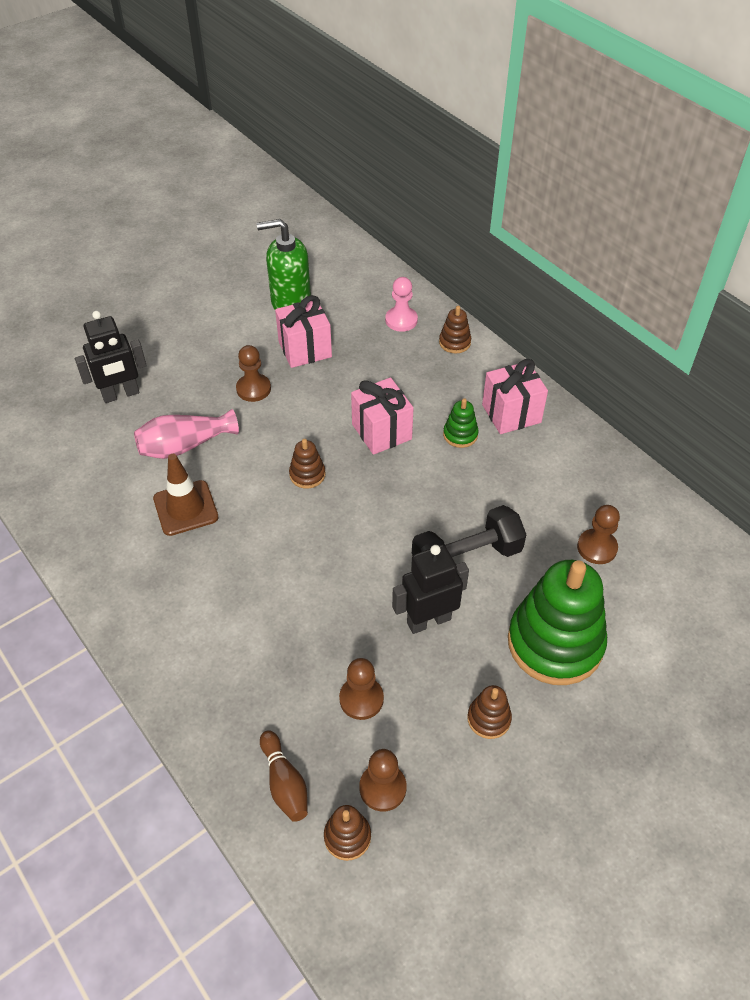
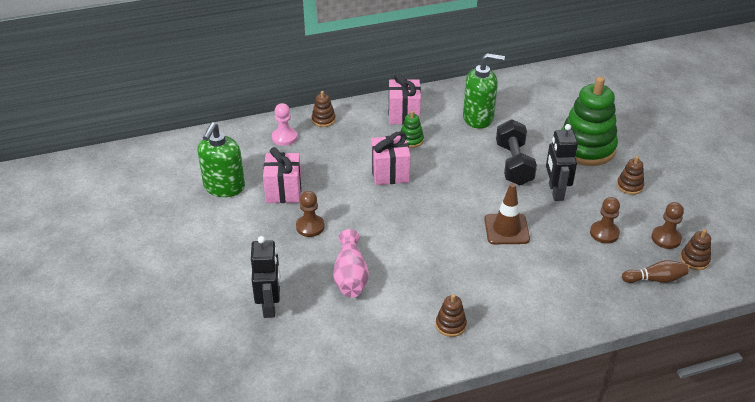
camera: 70 degrees left, 10 degrees down
brown traffic cone [153,454,218,536] -> brown traffic cone moved to [484,183,530,244]
brown stacking toy [289,439,325,489] -> brown stacking toy moved to [436,294,467,337]
brown pawn [577,505,620,564] -> none
none -> green soap dispenser [463,53,505,129]

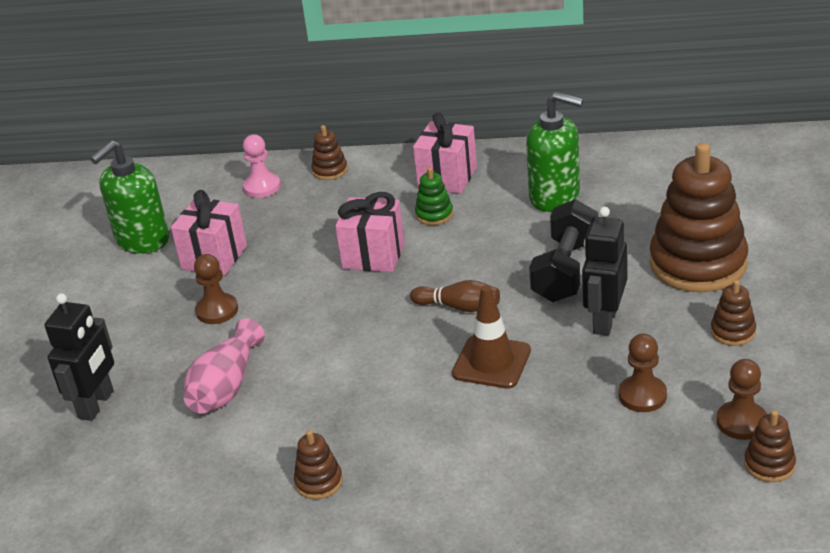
camera: 25 degrees right, 5 degrees down
green stacking toy [561,76,618,166] -> brown stacking toy [649,143,748,292]
brown bowling pin [622,260,689,283] -> brown bowling pin moved to [410,280,500,312]

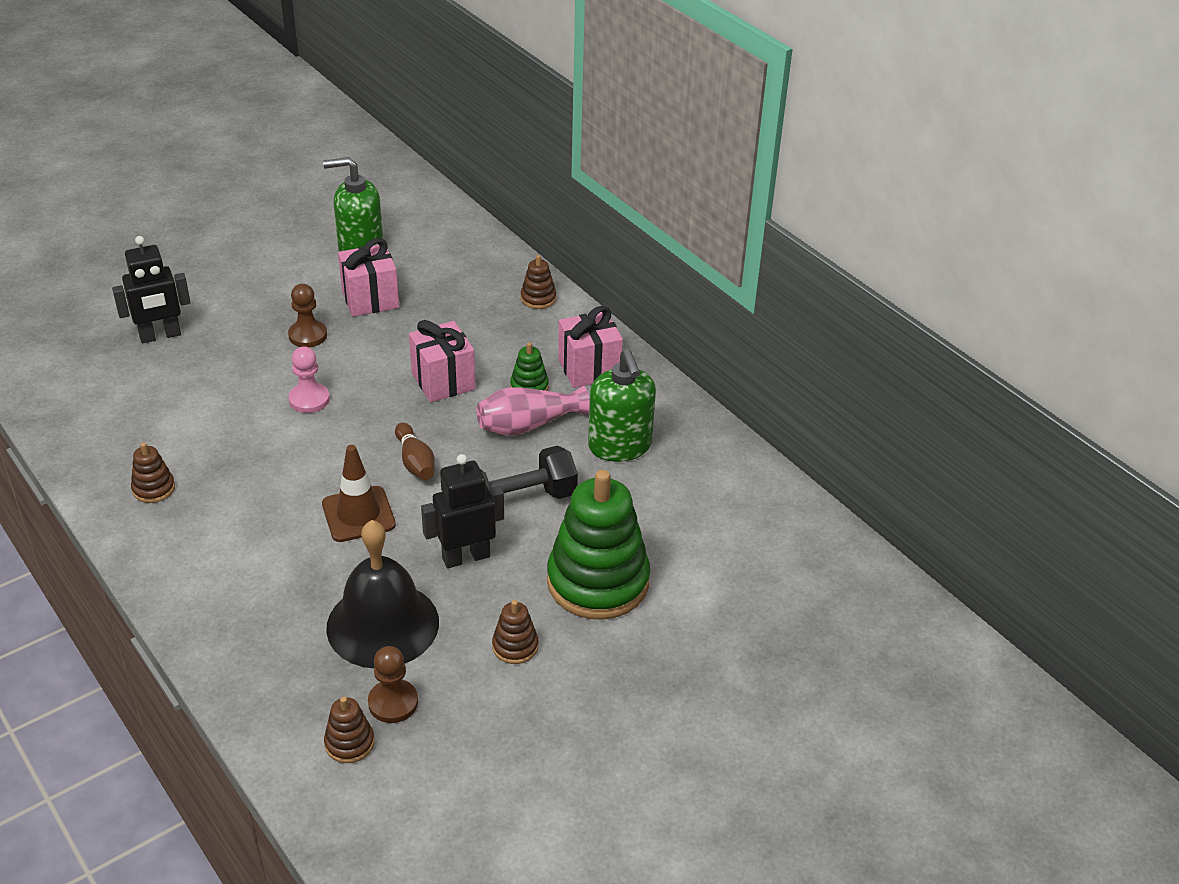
camera: 45 degrees right, 5 degrees up
pink vase [184,318,265,414] -> pink vase moved to [476,386,590,435]
pink pawn [243,135,281,198] -> pink pawn moved to [289,347,330,413]
brown pawn [619,334,667,412] -> black bell [326,520,439,668]
brown stacking toy [649,143,748,292] -> green stacking toy [547,470,650,620]

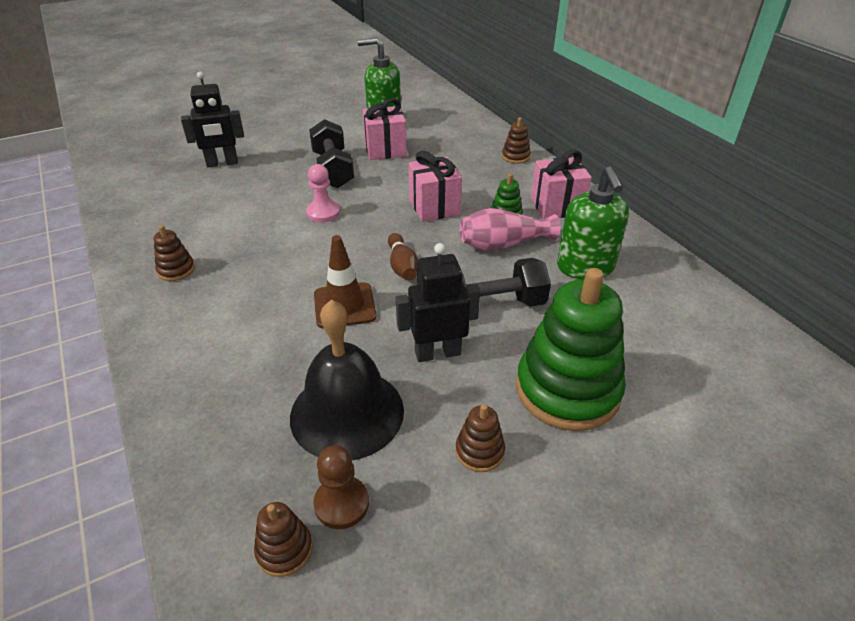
camera: 10 degrees right, 0 degrees up
brown pawn [288,284,327,347] -> black dumbbell [309,119,354,188]

